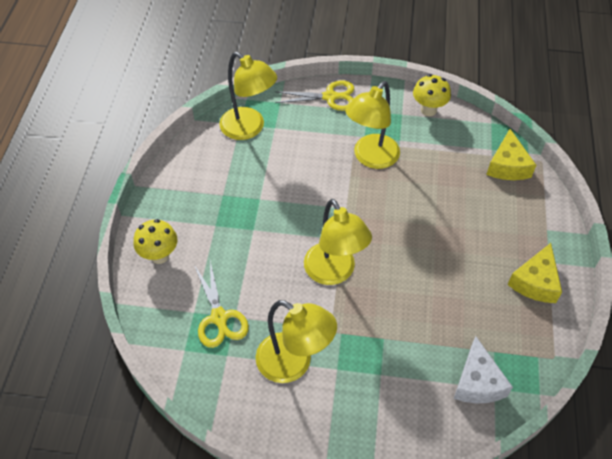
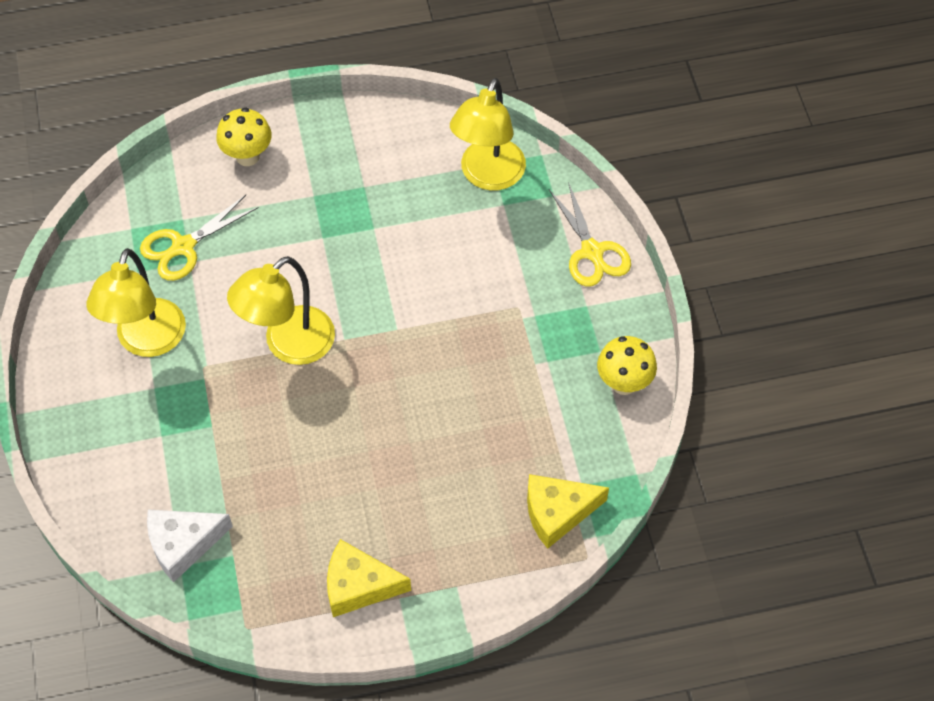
camera: 70 degrees right, 5 degrees up
yellow lamp [345,81,400,169] -> none

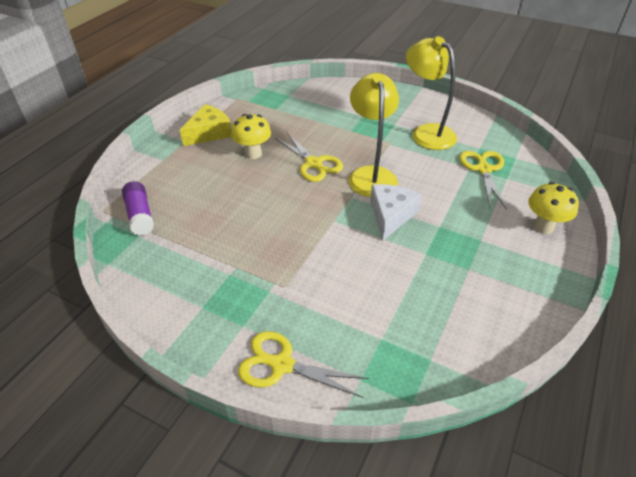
camera: 130 degrees right, 15 degrees down
white cheese [147,510,233,582] -> white cheese moved to [370,184,421,241]
yellow lamp [450,78,526,191] -> none
yellow cheese [527,474,609,549] -> purple glue stick [122,181,154,235]
yellow mushroom [597,336,657,395] -> yellow mushroom moved to [231,114,271,159]
none -> yellow scissors [274,132,343,182]

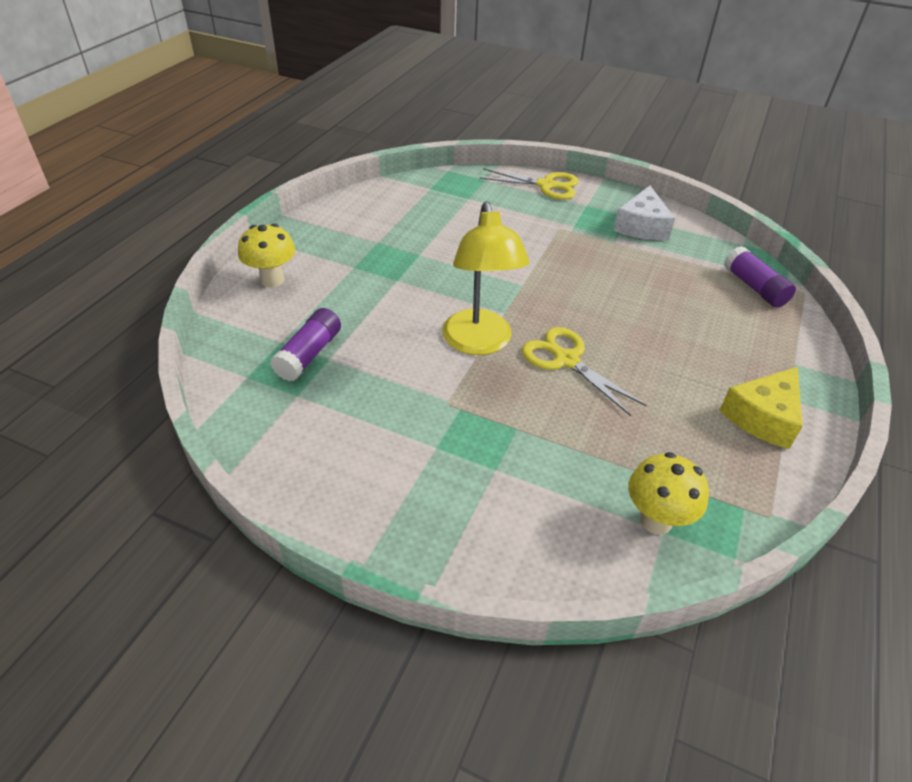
camera: 175 degrees right, 0 degrees up
yellow mushroom [231,114,271,159] -> yellow mushroom moved to [628,452,709,534]
white cheese [370,184,421,241] -> white cheese moved to [613,186,675,240]
yellow lamp [406,36,457,150] -> none
yellow scissors [459,151,507,210] -> purple glue stick [270,308,341,381]

